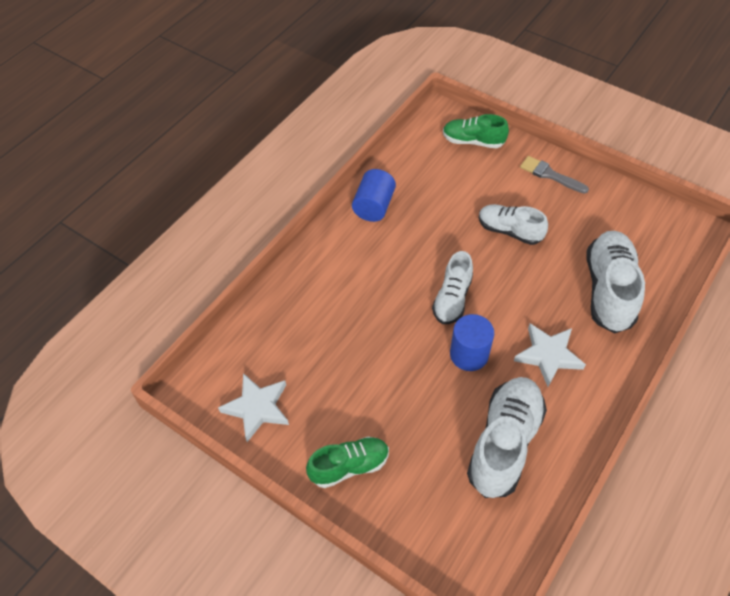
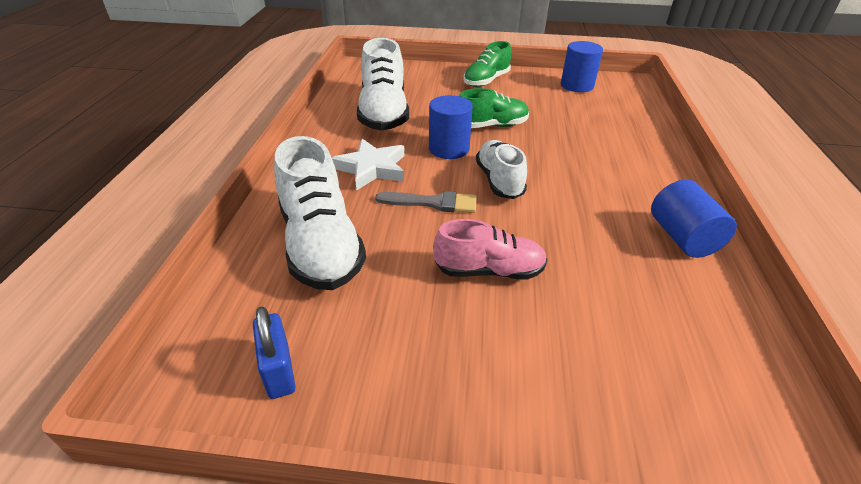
camera: 150 degrees right, 15 degrees down
white star [218,373,289,442] -> blue cylinder [561,41,603,92]
green shoe [443,114,509,148] -> green shoe moved to [459,88,529,128]
white shoe [479,204,548,245] -> pink shoe [433,219,547,280]
grey brush [520,156,589,194] -> grey brush moved to [375,191,477,213]
none -> blue padlock [253,306,295,399]

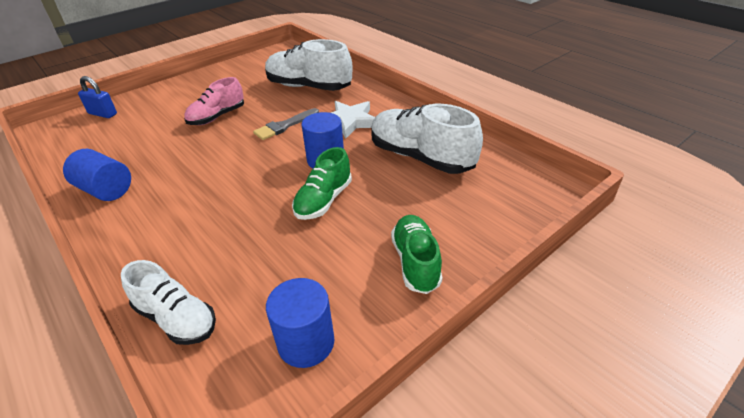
camera: 135 degrees right, 0 degrees up
blue padlock [253,306,295,399] -> blue padlock moved to [78,76,117,118]
white shoe [476,140,527,199] -> white shoe moved to [121,260,216,345]

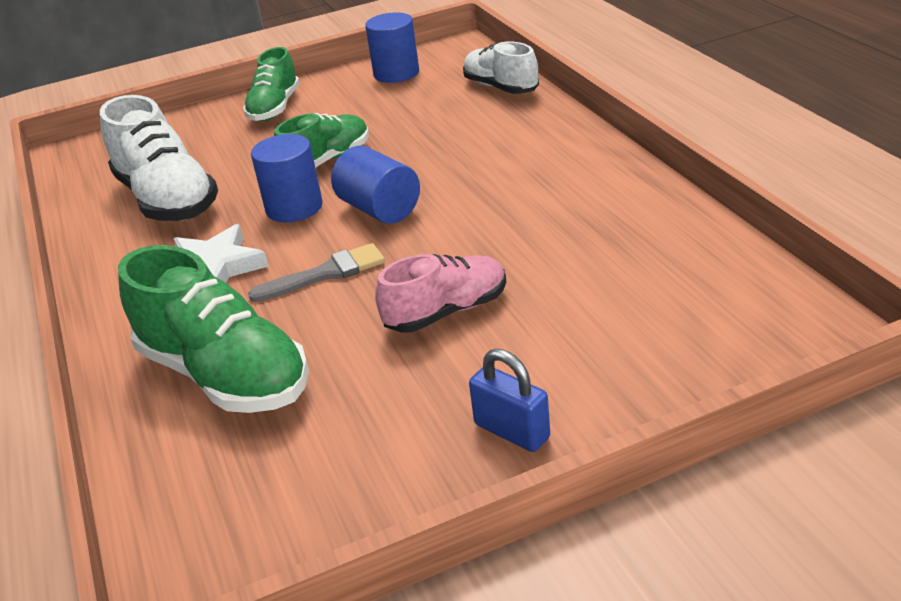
camera: 160 degrees left, 5 degrees down
blue cylinder [63,149,131,201] -> blue cylinder moved to [331,146,420,224]
blue padlock [78,76,117,118] -> blue padlock moved to [469,349,550,452]
white shoe [265,39,352,91] -> green shoe [118,245,309,413]

